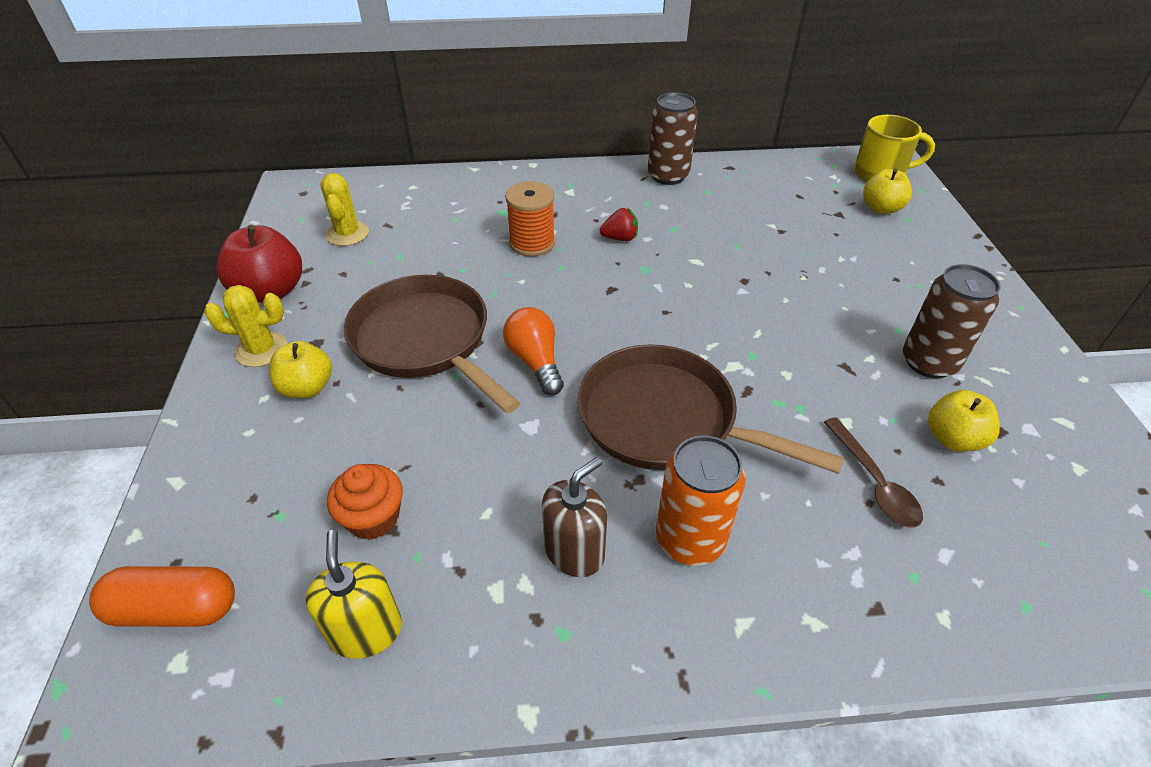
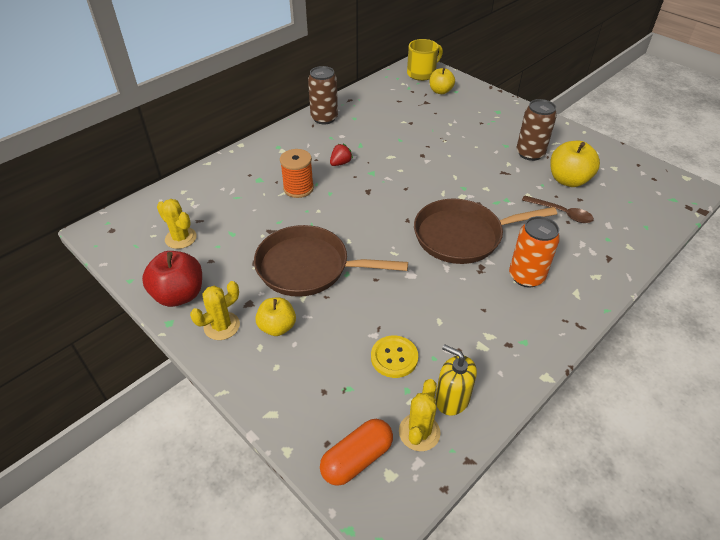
camera: 40 degrees left, 0 degrees up
orange cupcake [327,464,403,540] -> yellow button [371,336,418,378]
orange light bulb [503,307,564,395] -> none
brown soap dispenser [542,457,607,577] -> none
yellow apple [928,390,1000,451] -> yellow apple [550,141,600,187], size x1.50
none -> yellow cactus [399,379,441,451]

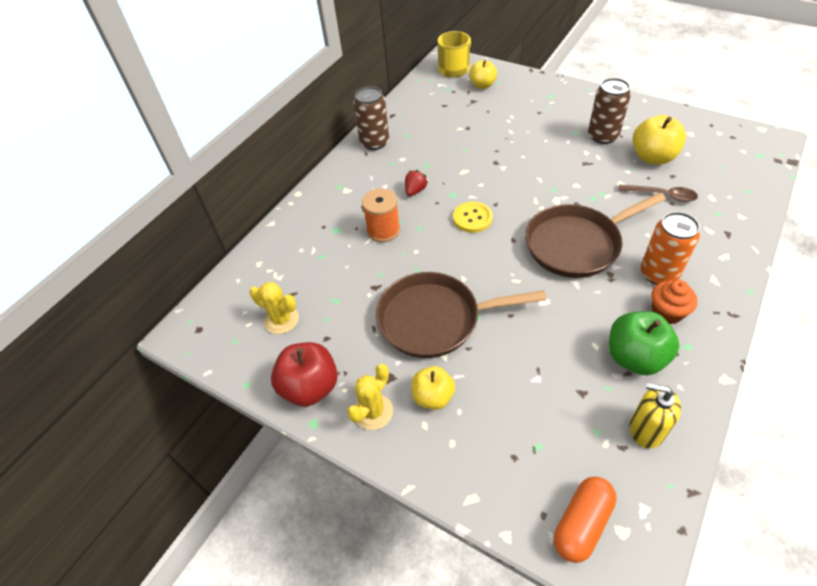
camera: 10 degrees left, 5 degrees up
yellow button [371,336,418,378] -> yellow button moved to [453,202,493,233]
yellow cactus [399,379,441,451] -> none
none -> green apple [609,311,680,375]
none -> orange cupcake [651,280,697,324]

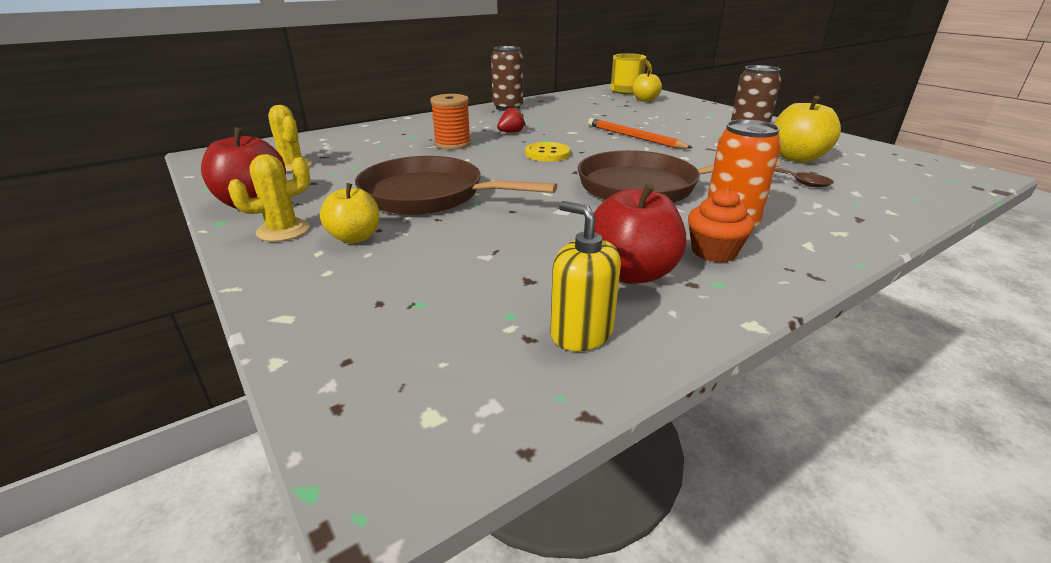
camera: 20 degrees right, 20 degrees down
orange capsule [554,476,617,563] -> none
green apple [609,311,680,375] -> red apple [593,183,686,284]
none -> orange pencil [588,118,693,149]

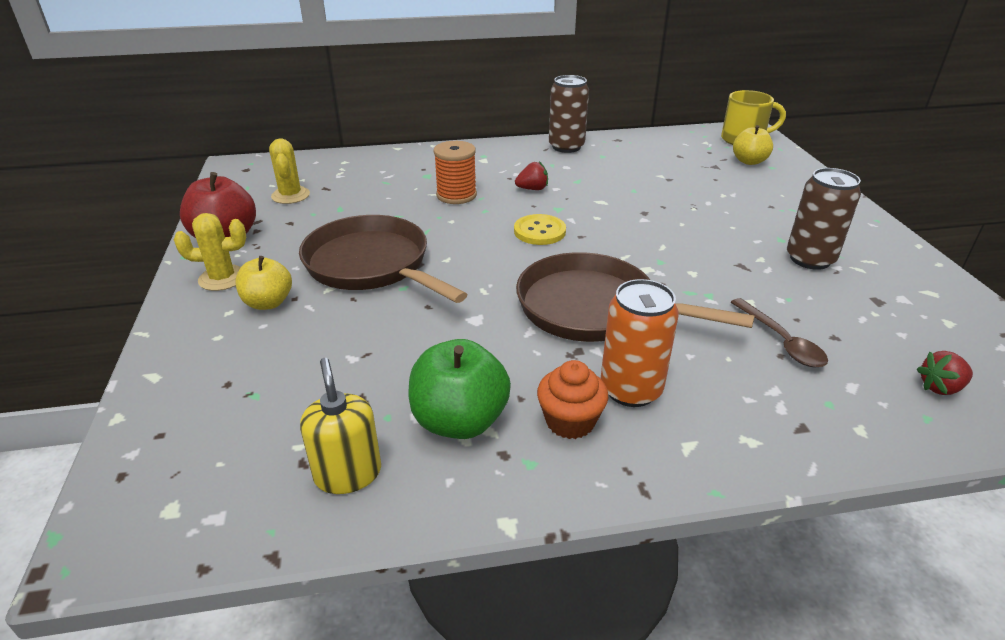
camera: 25 degrees right, 5 degrees up
orange pencil [588,118,693,149] -> none
red apple [593,183,686,284] -> green apple [409,339,511,439]
yellow apple [774,96,841,163] -> none
none -> red strawberry [917,351,973,395]

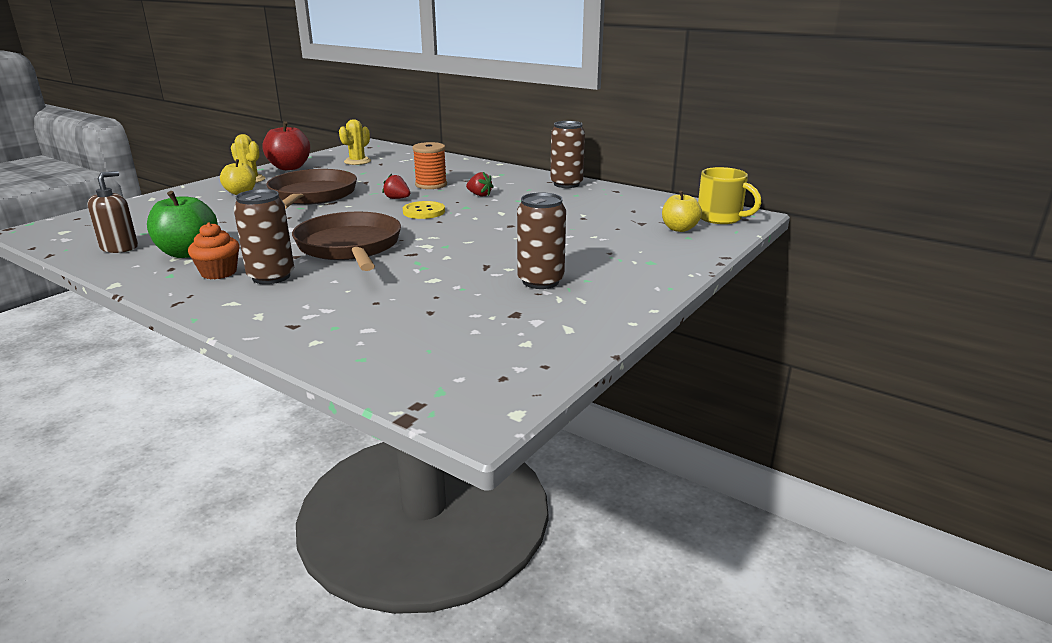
camera: 45 degrees right, 10 degrees down
yellow soap dispenser [300,358,381,494] -> brown soap dispenser [87,171,138,253]
orange can [601,279,679,407] -> brown can [233,189,294,284]
brown spoon [731,298,828,368] -> none
red strawberry [917,351,973,395] -> red strawberry moved to [382,174,410,199]

